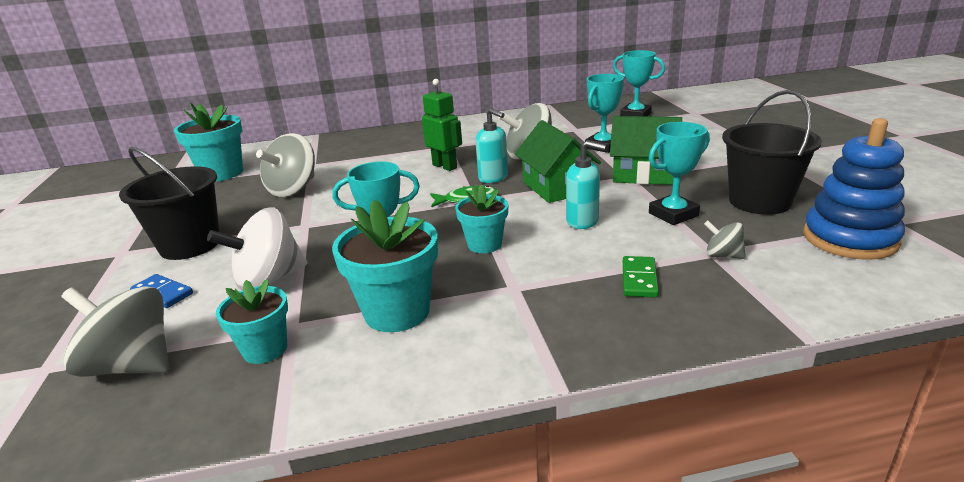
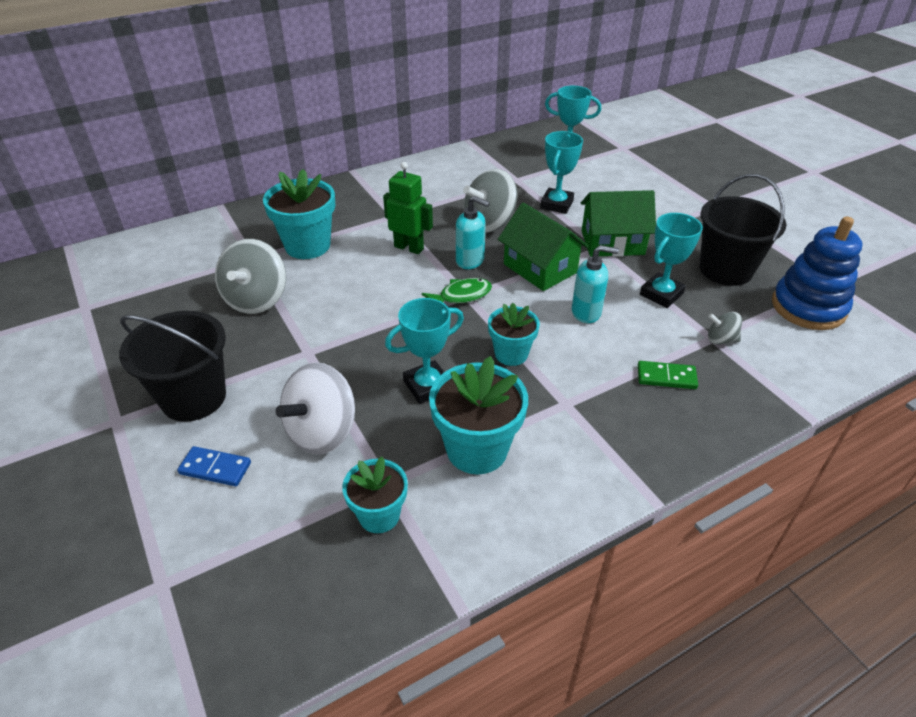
camera: 20 degrees left, 15 degrees up
grey spinning top [62,286,169,377] -> none
turquoise flower pot [174,103,243,181] -> turquoise flower pot moved to [263,169,335,259]
green domino [623,256,659,298] -> green domino turned 75 degrees counterclockwise [638,361,698,389]

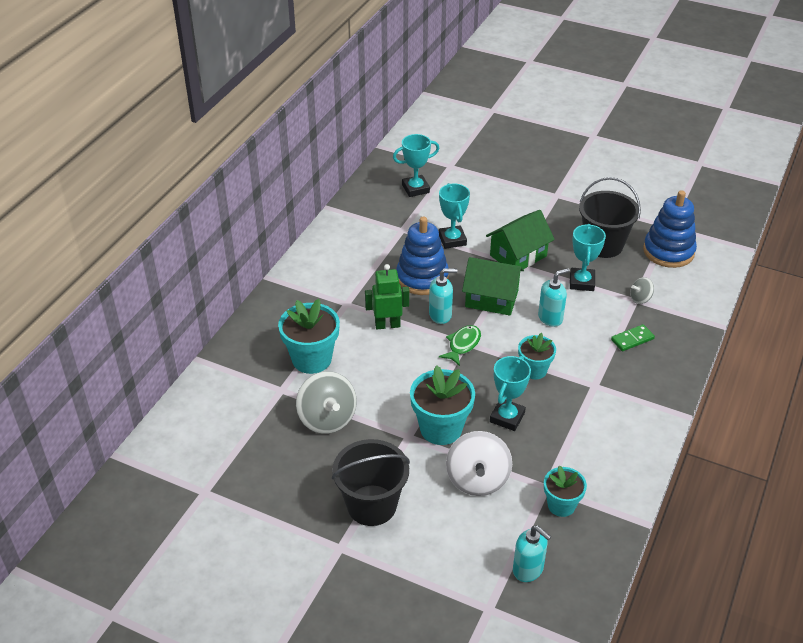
camera: 35 degrees left, 0 degrees up
blue domino [177,446,251,486] -> none
turquoise flower pot [429,356,528,475] -> turquoise flower pot moved to [410,365,475,445]
grey spinning top [463,169,517,233] -> blue stacking toy [396,216,449,295]
none -> turquoise soap dispenser [513,525,551,582]

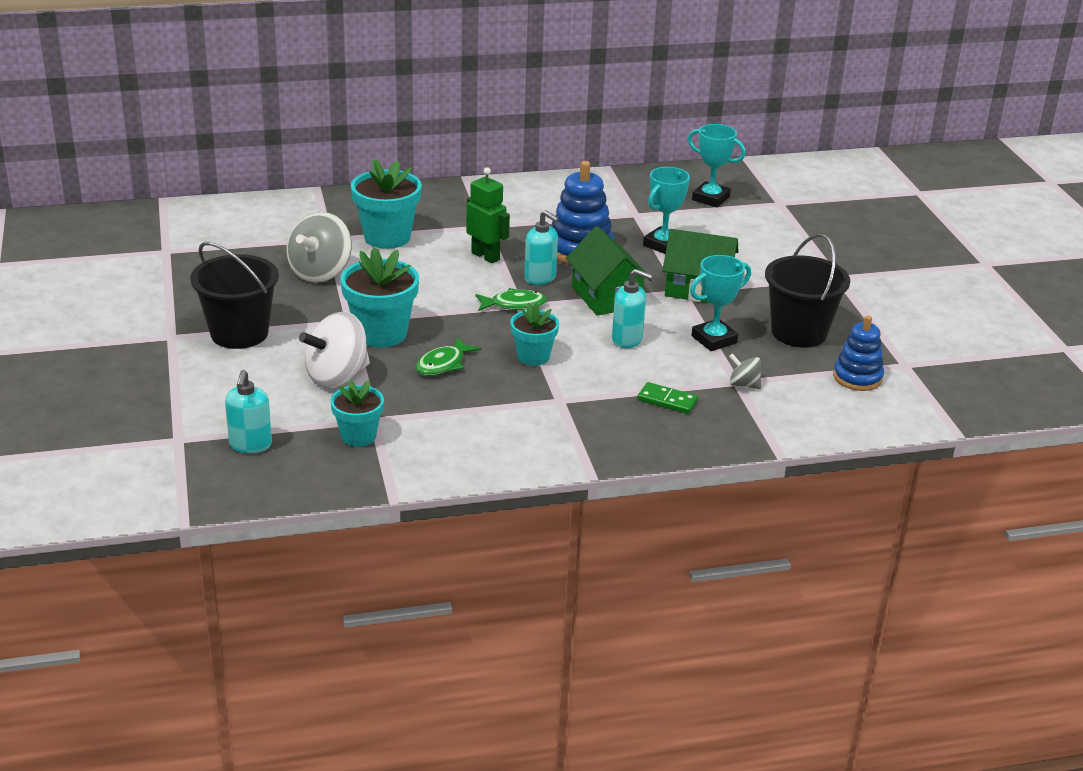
camera: 50 degrees right, 10 degrees down
turquoise trophy [490,356,531,431] -> green fish [416,337,481,376]
blue stacking toy [643,190,697,268] -> blue stacking toy [833,315,884,391], size x0.66

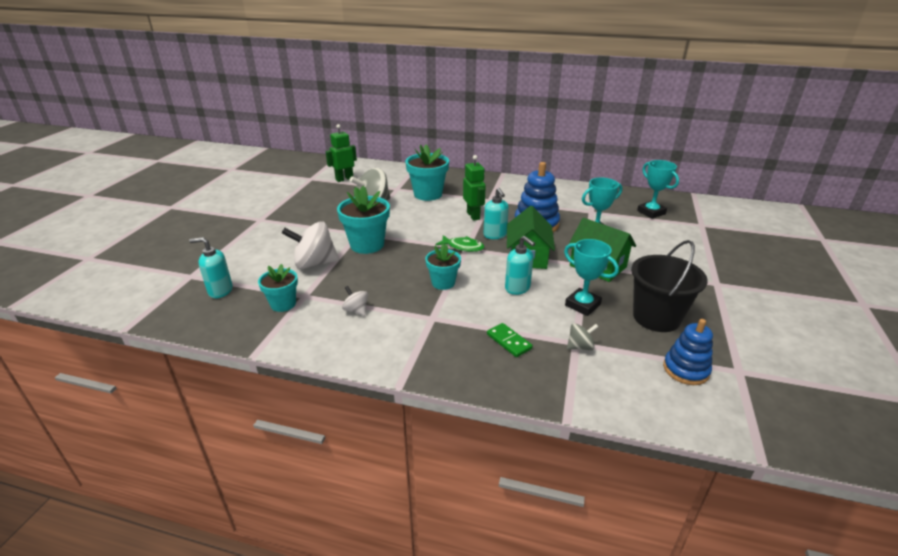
camera: 30 degrees right, 0 degrees up
black bucket [190,242,279,349] -> none
turquoise soap dispenser [225,370,272,453] -> turquoise soap dispenser turned 60 degrees clockwise [189,237,233,298]
green fish [416,337,481,376] -> none
turquoise trophy [690,255,751,351] -> turquoise trophy turned 45 degrees clockwise [564,239,619,316]
grey spinning top [729,353,761,389] -> grey spinning top turned 105 degrees clockwise [567,323,598,350]
none -> green robot [325,124,357,182]
none -> white spinning top [342,286,368,316]

